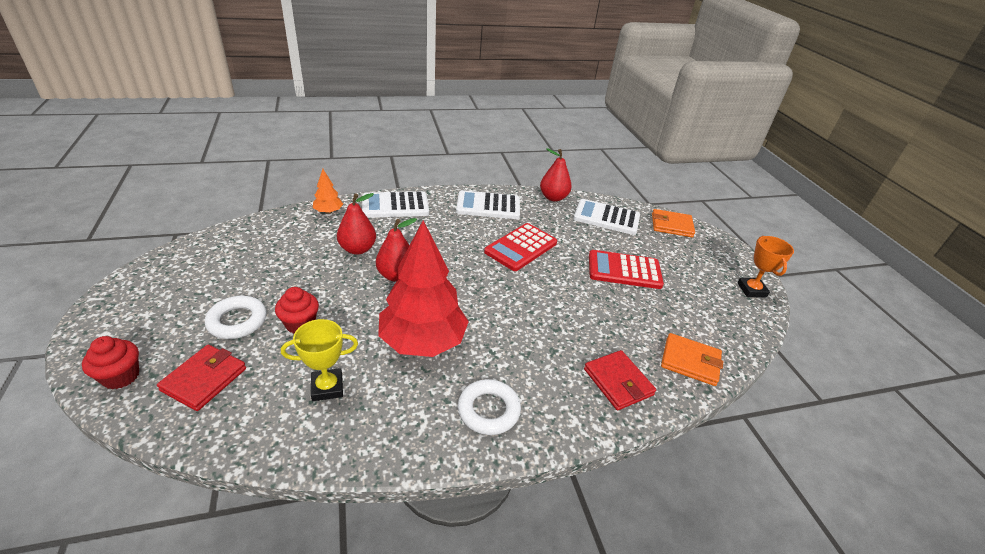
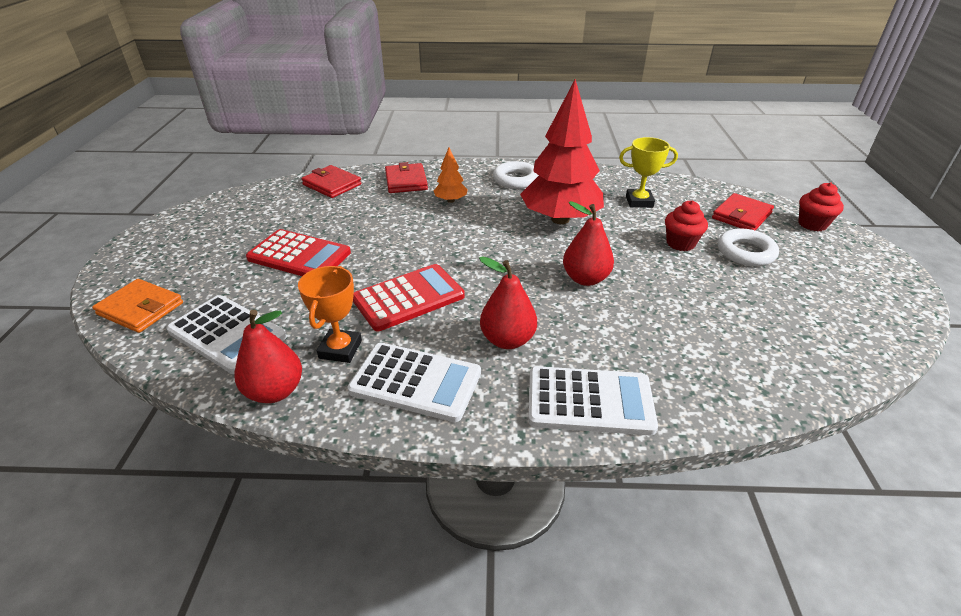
camera: 160 degrees left, 0 degrees up
orange tree [313,169,343,214] -> orange tree moved to [434,148,468,203]
red pear [337,193,376,255] -> red pear moved to [479,256,537,349]
orange wallet [661,333,723,386] -> red wallet [301,165,362,198]
orange trophy [737,236,794,297] -> orange trophy moved to [298,266,362,363]

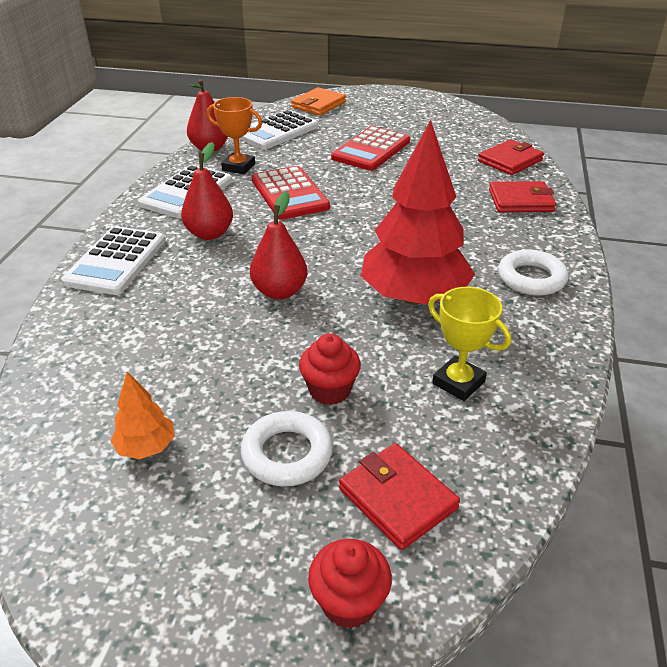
camera: 100 degrees right, 0 degrees up
orange tree [434,148,468,203] -> orange tree moved to [111,372,175,459]
yellow trophy [619,137,678,208] -> yellow trophy turned 60 degrees counterclockwise [428,287,511,401]

